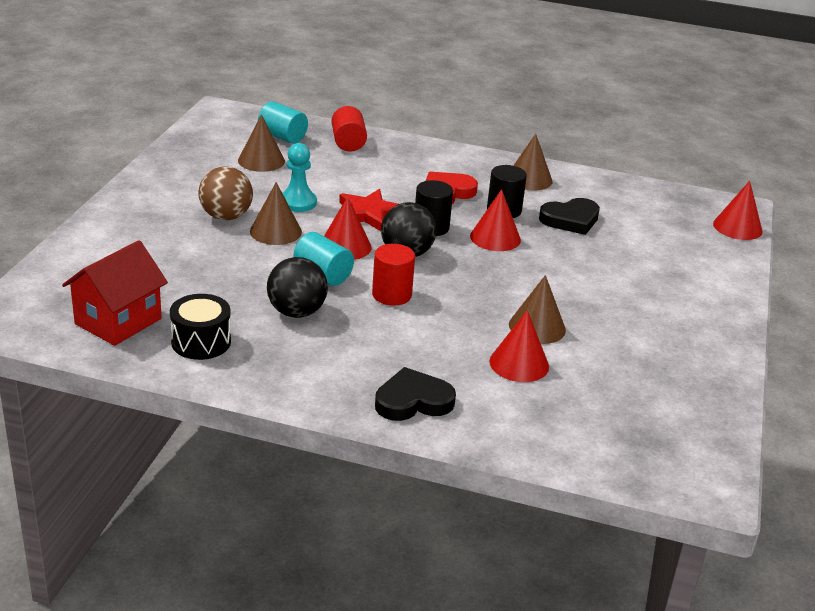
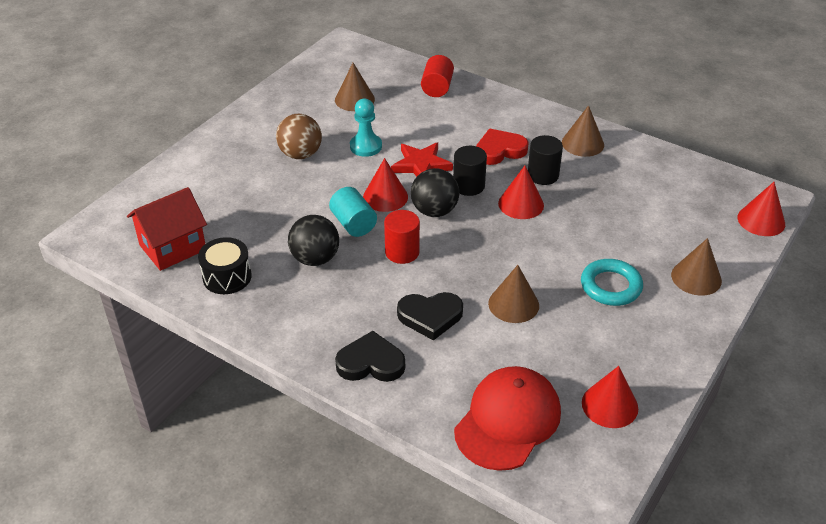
camera: 20 degrees right, 10 degrees up
brown cone [250,182,302,245] -> brown cone moved to [671,238,722,296]
turquoise cylinder [258,101,308,144] -> none
red cone [489,310,549,382] -> red cone moved to [582,366,638,428]
black heart [539,198,600,235] -> black heart moved to [397,292,463,341]
none -> red cap [454,366,561,471]
none -> turquoise ring [581,259,643,306]

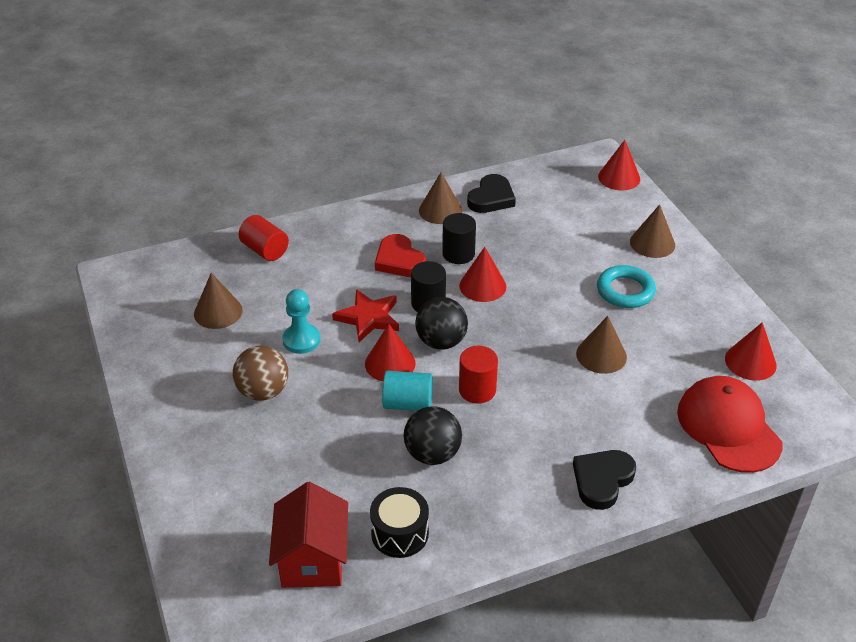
camera: 55 degrees left, 0 degrees up
black heart [397,292,463,341] -> black heart moved to [467,174,516,213]
red heart [476,129,529,165] -> red heart turned 45 degrees counterclockwise [375,234,426,277]

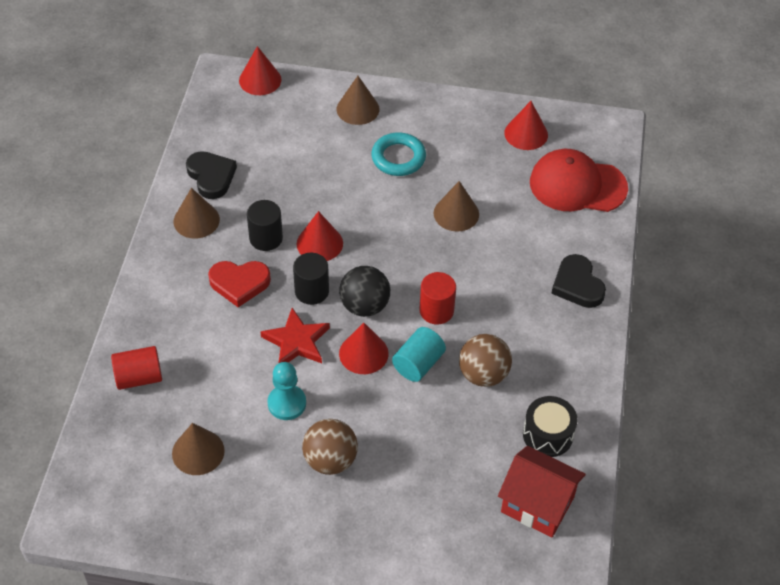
camera: 60 degrees left, 10 degrees up
black ball [404,406,462,465] -> brown ball [459,334,512,387]

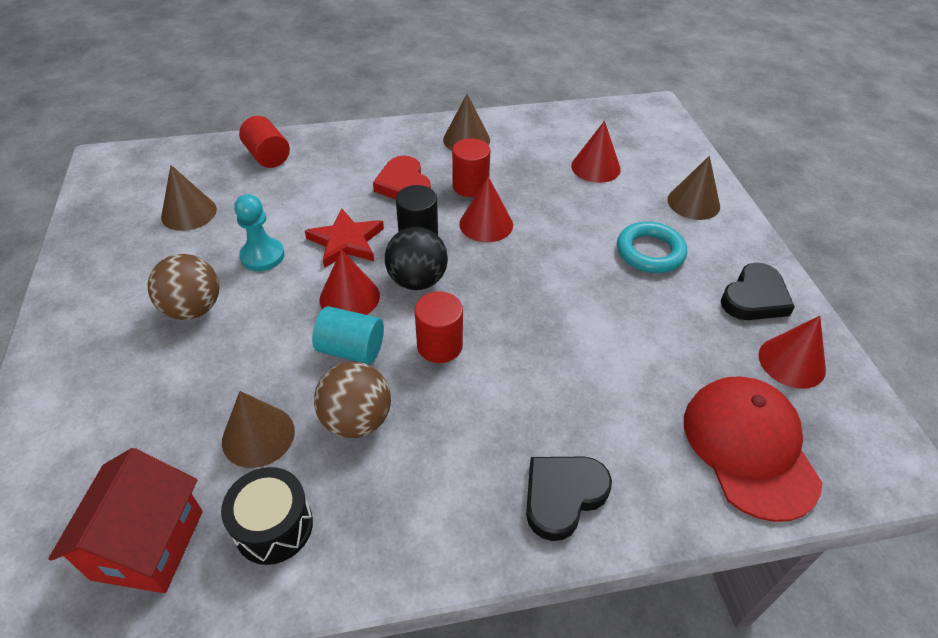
camera: 70 degrees right, 5 degrees down
black heart [186,151,237,199] -> black heart moved to [721,263,795,320]
red cone [239,46,282,95] -> red cone moved to [571,121,621,183]
black cylinder [247,200,283,251] -> red cylinder [452,138,490,197]
brown cone [434,181,479,232] -> brown cone moved to [222,391,295,468]

